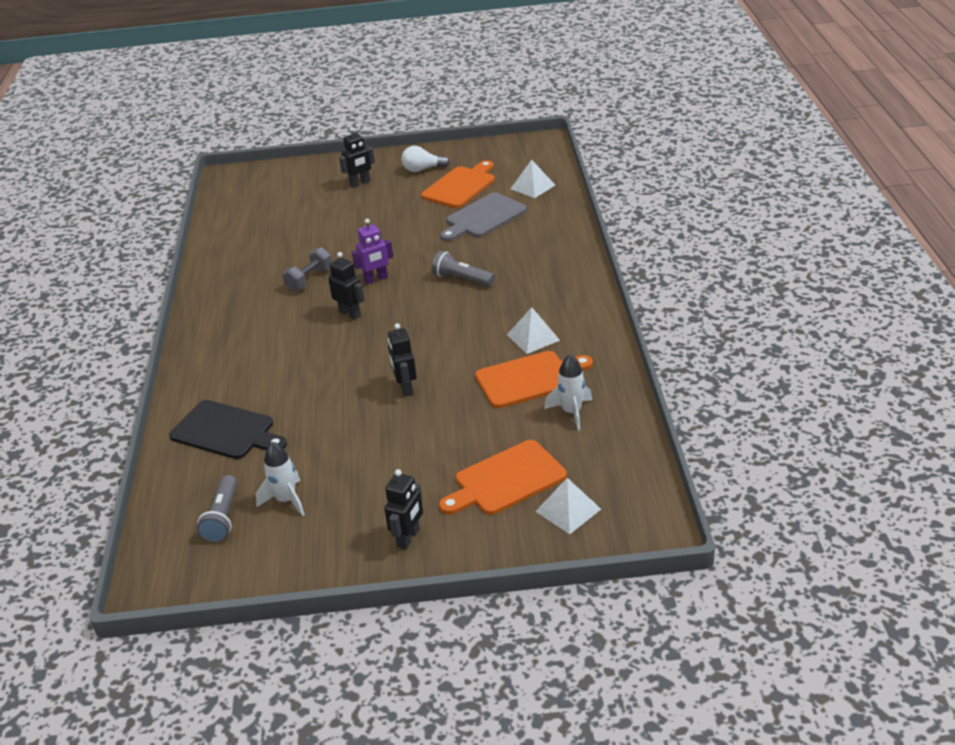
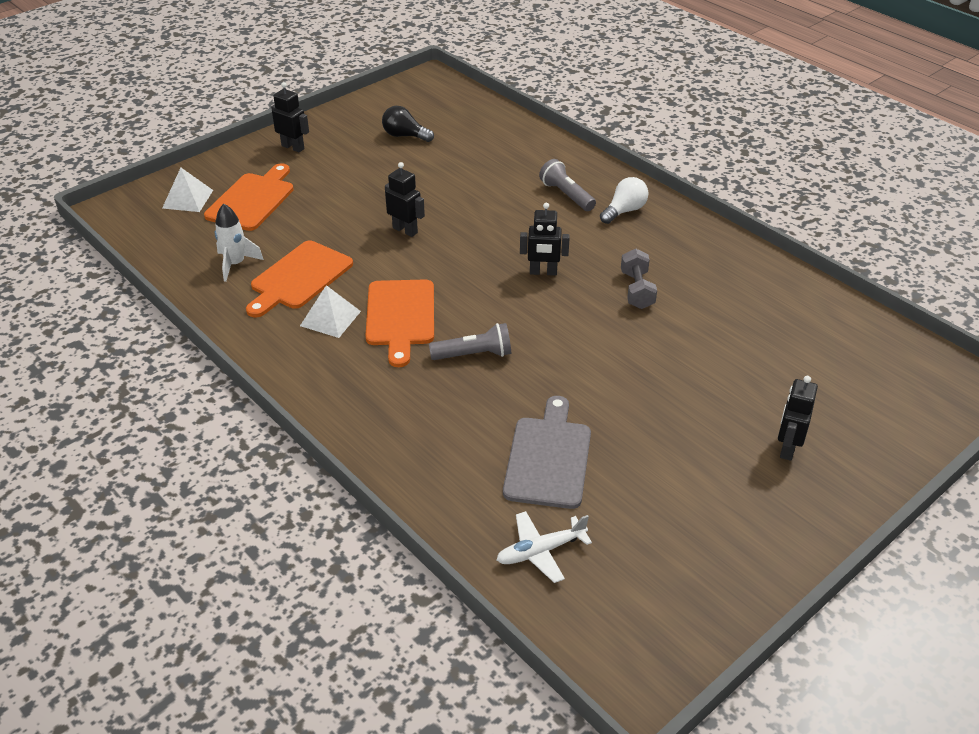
camera: 140 degrees right, 5 degrees up
black cutting board [169,400,287,459] -> none
grey flashlight [197,475,237,543] -> grey flashlight moved to [539,159,596,211]
white rocket [256,442,305,516] -> black light bulb [382,106,434,142]
purple robot [352,219,393,284] -> none
black robot [384,469,423,549] -> black robot turned 135 degrees clockwise [271,82,309,152]
white light bulb [402,146,449,172] -> white light bulb moved to [600,177,648,224]
orange cutting board [421,160,495,208] -> orange cutting board moved to [365,280,434,367]
white pyramid [511,160,555,198] -> white plane [497,511,592,583]

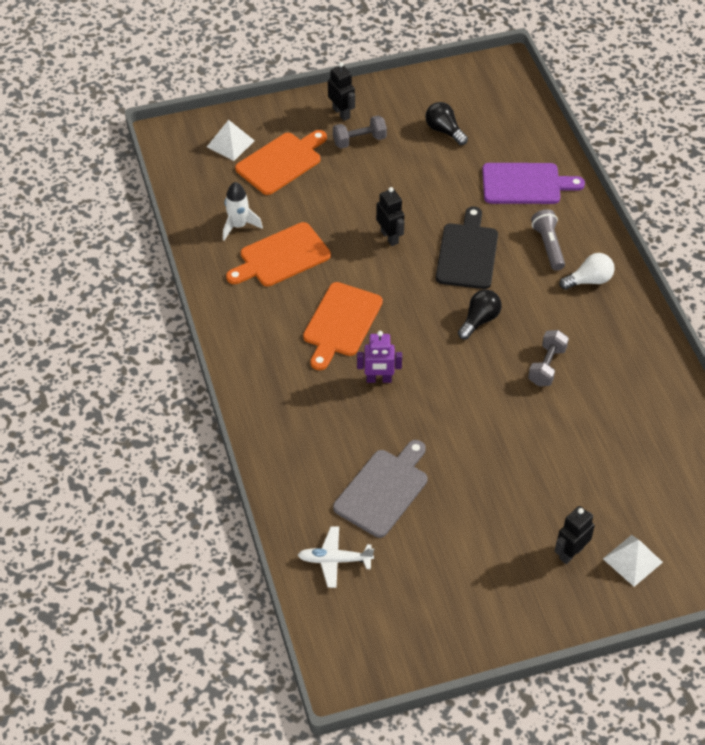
camera: 25 degrees right, 10 degrees up
white pyramid [300,285,361,338] -> white pyramid moved to [603,535,663,587]
grey flashlight [429,323,511,360] -> purple robot [357,331,402,383]
black robot [520,203,570,276] -> black light bulb [458,290,501,339]
none -> grey dumbbell [333,115,387,149]
none -> black cutting board [436,207,498,289]
none -> purple cutting board [482,163,585,204]

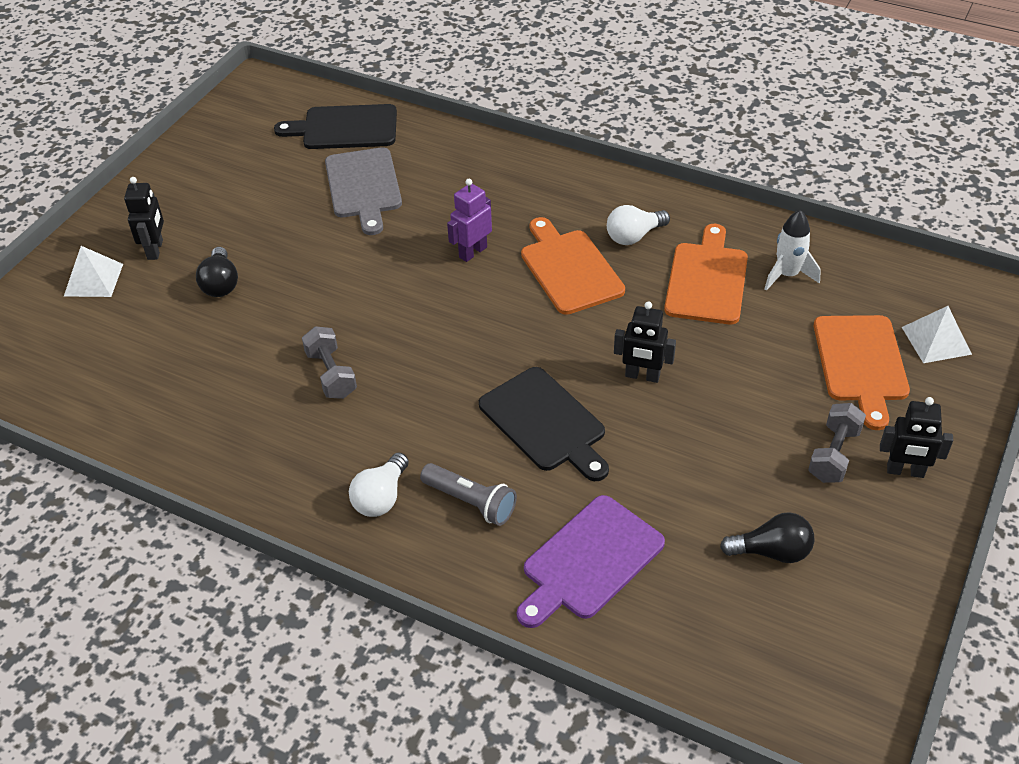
camera: 135 degrees right, 5 degrees down
white plane [298,526,374,588] -> black cutting board [274,104,397,149]
black light bulb [458,290,501,339] -> black light bulb moved to [196,247,238,297]
none -> white light bulb [607,205,670,245]

